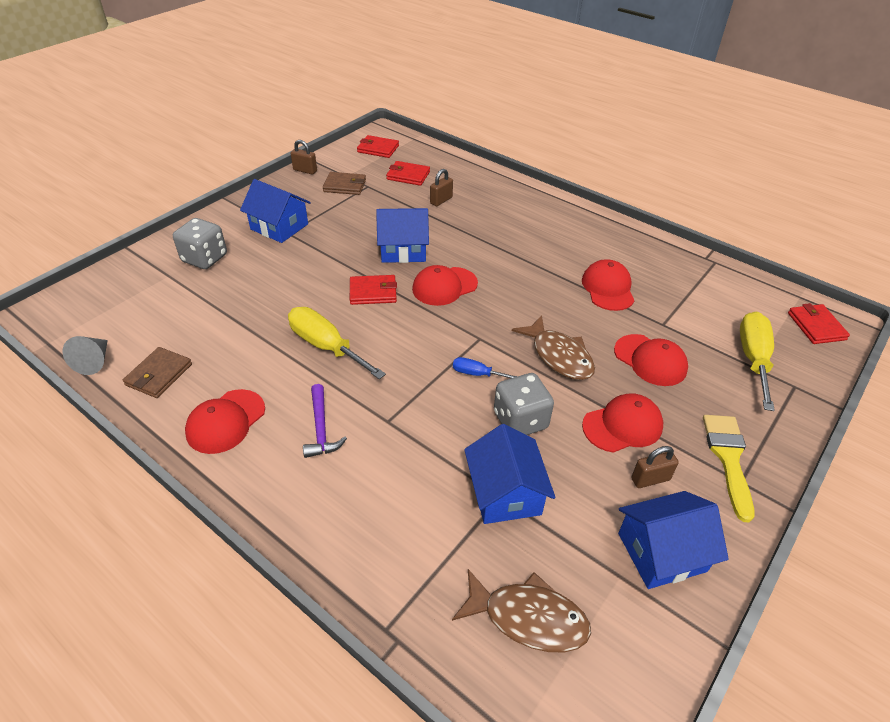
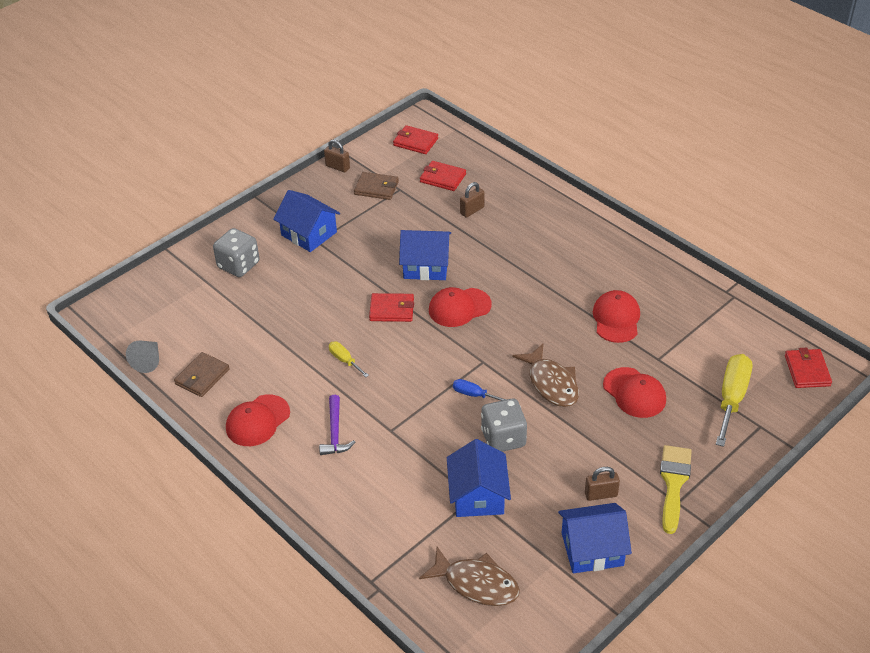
camera: 10 degrees right, 0 degrees up
yellow screwdriver [288,307,386,379] -> yellow screwdriver [329,342,369,377], size x0.51
red cap [582,393,663,453] -> none

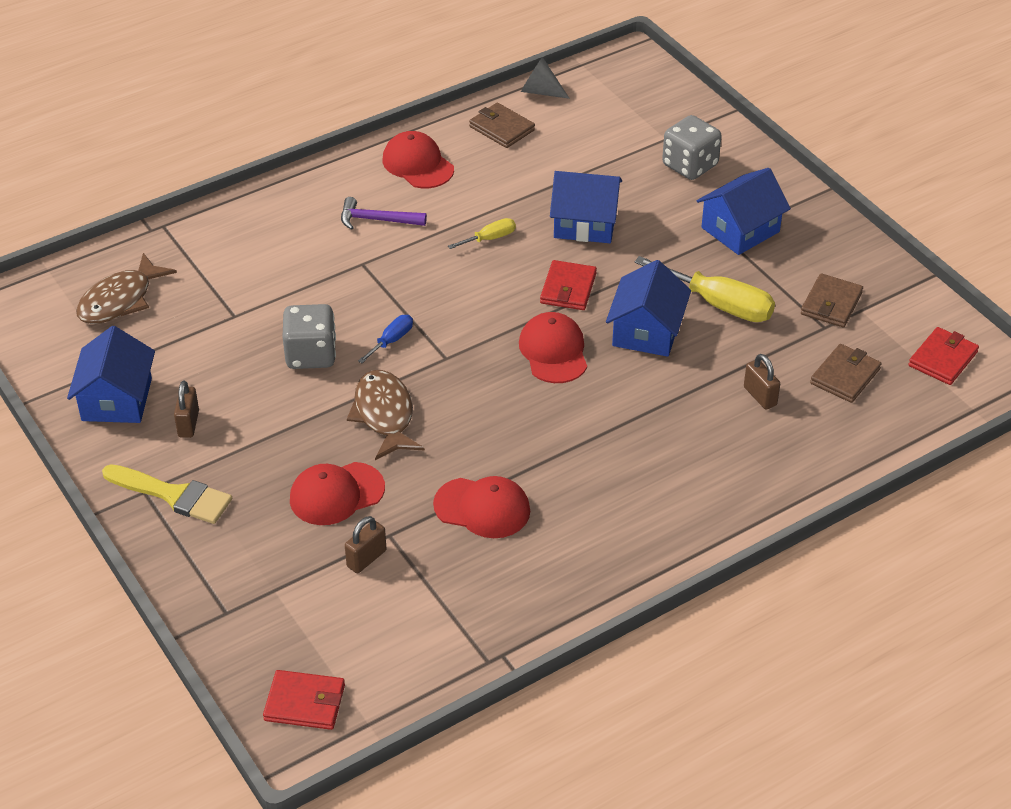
camera: 100 degrees right, 0 degrees up
brown padlock [324,140,350,172] -> brown padlock moved to [345,516,387,573]
red wallet [420,161,466,191] -> brown wallet [810,344,881,403]
blue house [447,439,511,517] -> blue house moved to [550,171,622,243]
brown fish [512,344,579,407] -> brown fish turned 90 degrees clockwise [347,370,425,460]
yellow screwdriver [716,354,752,447] -> yellow screwdriver moved to [634,256,775,322]

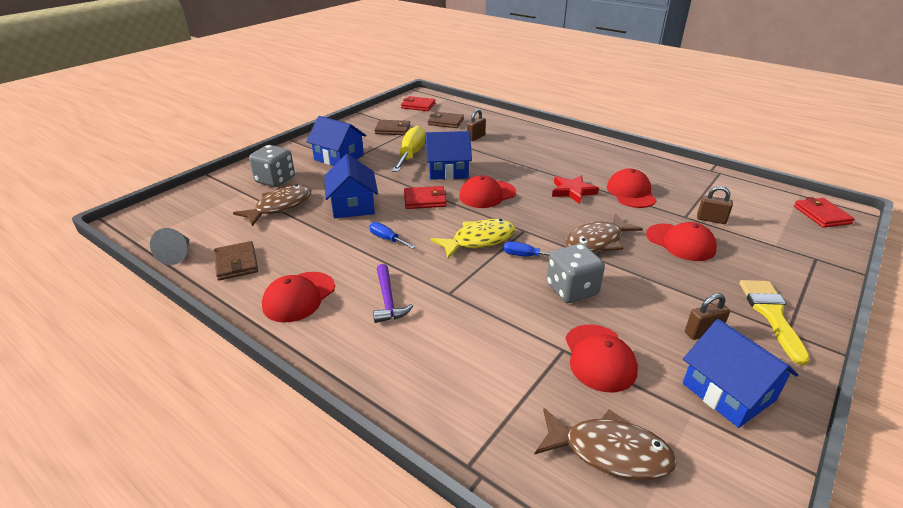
camera: 110 degrees left, 10 degrees down
blue house [67,326,155,423] -> blue house turned 75 degrees clockwise [683,319,799,428]
yellow screwdriver [448,218,516,249] -> blue screwdriver [369,222,415,249]
brown wallet [469,103,535,148] -> brown wallet turned 45 degrees counterclockwise [214,241,258,281]
none -> brown fish [233,184,311,227]
none -> yellow fish [431,219,515,259]
none -> red star [552,175,599,204]
none -> red cap [565,324,638,393]

